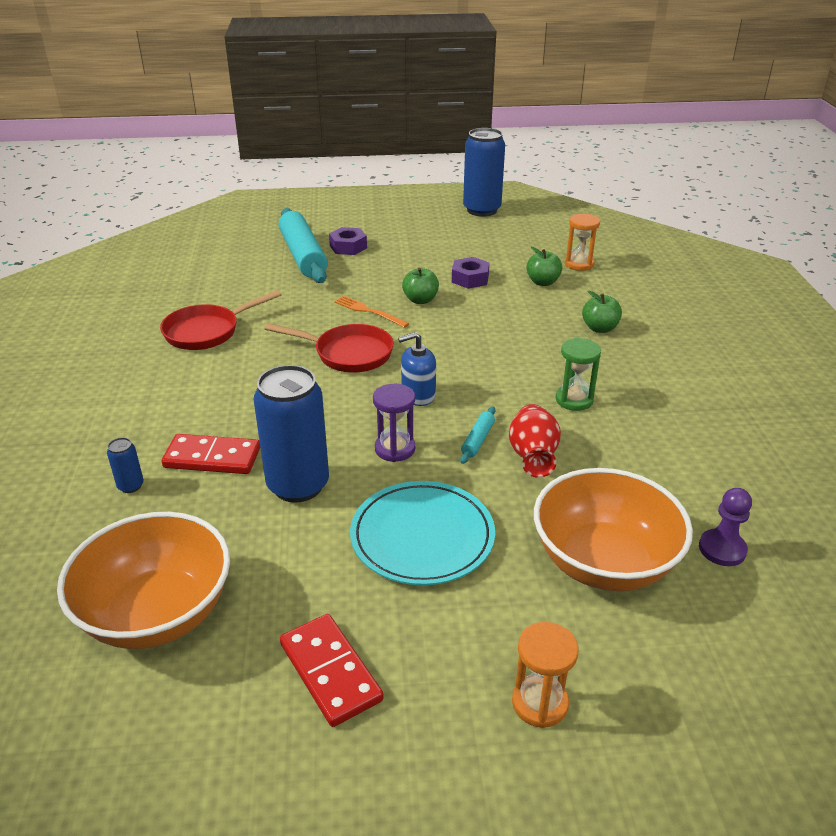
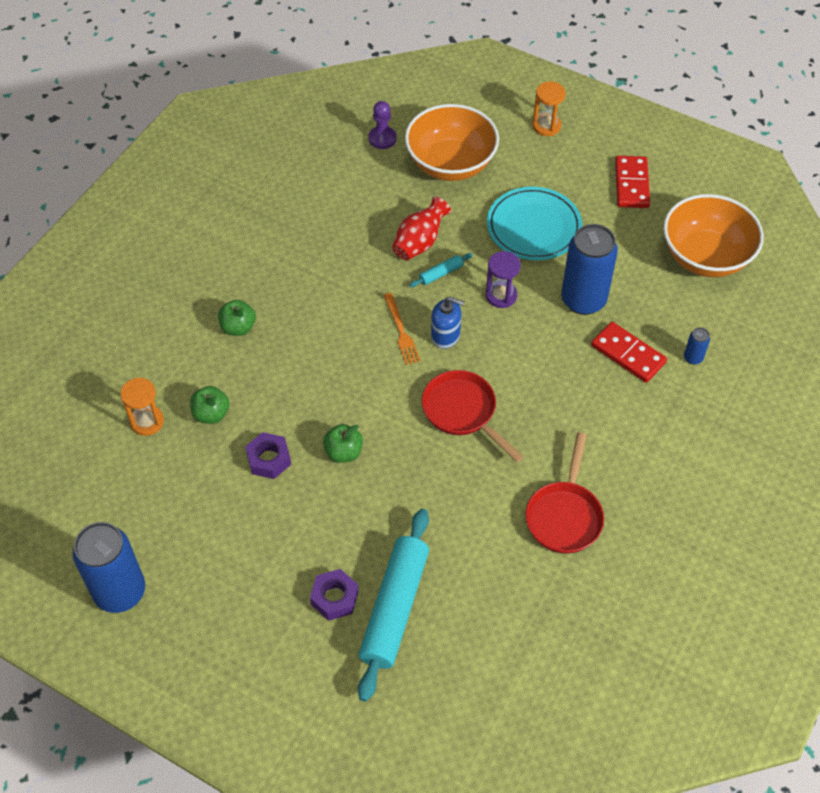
camera: 145 degrees left, 20 degrees up
red pan [160,290,282,350] -> red pan turned 105 degrees clockwise [525,432,604,554]
orange fork [334,296,409,328] -> orange fork moved to [384,293,421,365]
green hourglass [555,338,601,411] -> none

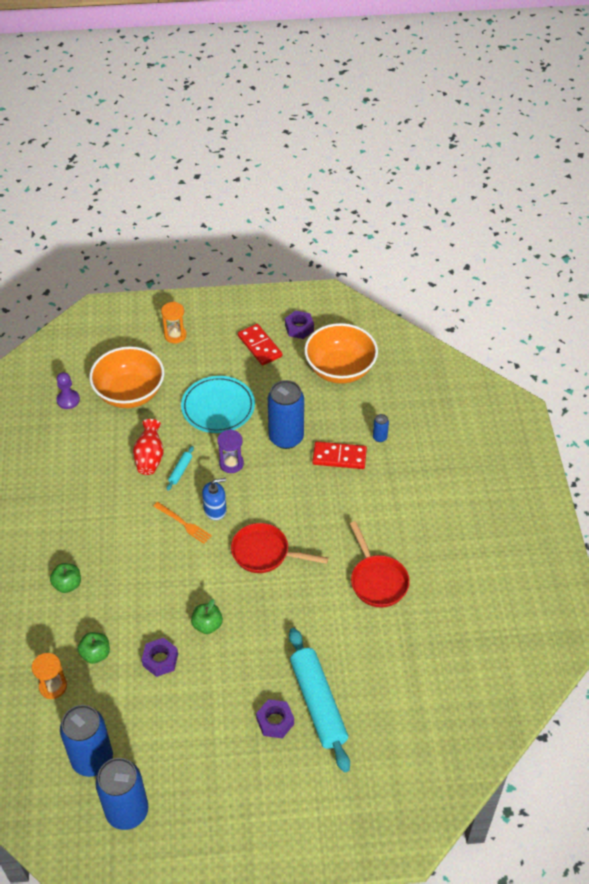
camera: 35 degrees left, 5 degrees down
none -> blue can [60,705,113,777]
none -> purple nut [285,311,314,339]

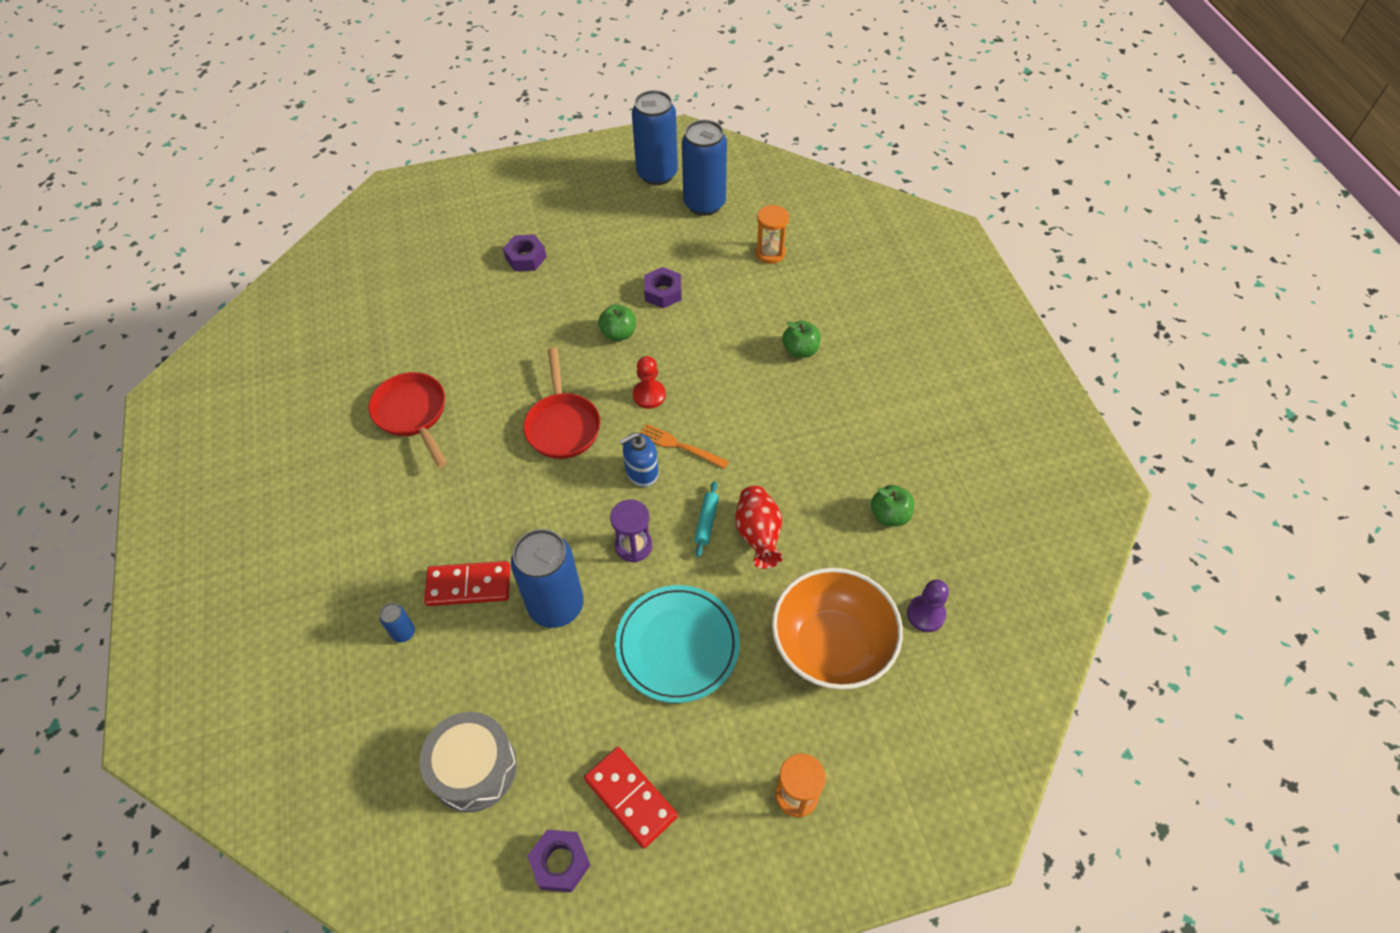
camera: 170 degrees right, 5 degrees up
green apple [78,632,110,664] -> green apple moved to [871,485,914,526]
red pan [231,523,329,573] -> red pan turned 75 degrees clockwise [523,348,600,459]
turquoise rolling pin [289,628,350,772] -> none
orange bowl [304,323,378,384] -> grey drum [420,712,517,812]
none -> red pawn [633,356,666,409]

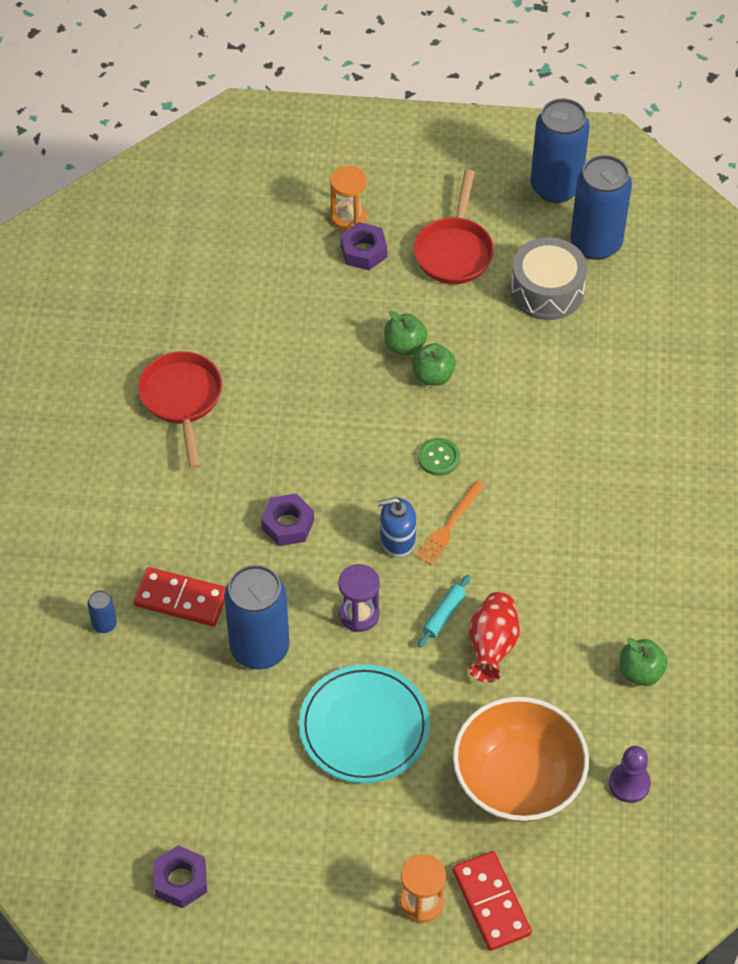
camera: 20 degrees right, 0 degrees up
grey drum [420,712,517,812] -> grey drum moved to [510,237,587,320]
red pan [523,348,600,459] -> red pan moved to [414,170,494,284]
red domino [584,747,678,849] -> red domino moved to [452,851,532,951]
red pawn [633,356,666,409] -> green button [418,438,460,476]
orange fork [641,424,729,469] -> orange fork turned 105 degrees counterclockwise [416,481,485,566]
purple nut [644,267,682,308] -> purple nut moved to [261,493,314,546]
orange hourglass [755,205,789,264] -> orange hourglass moved to [330,166,367,231]
green apple [783,321,821,358] -> green apple moved to [384,311,428,356]

